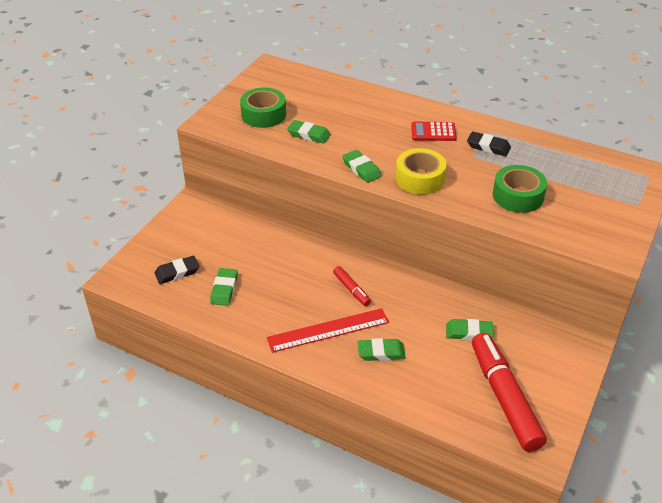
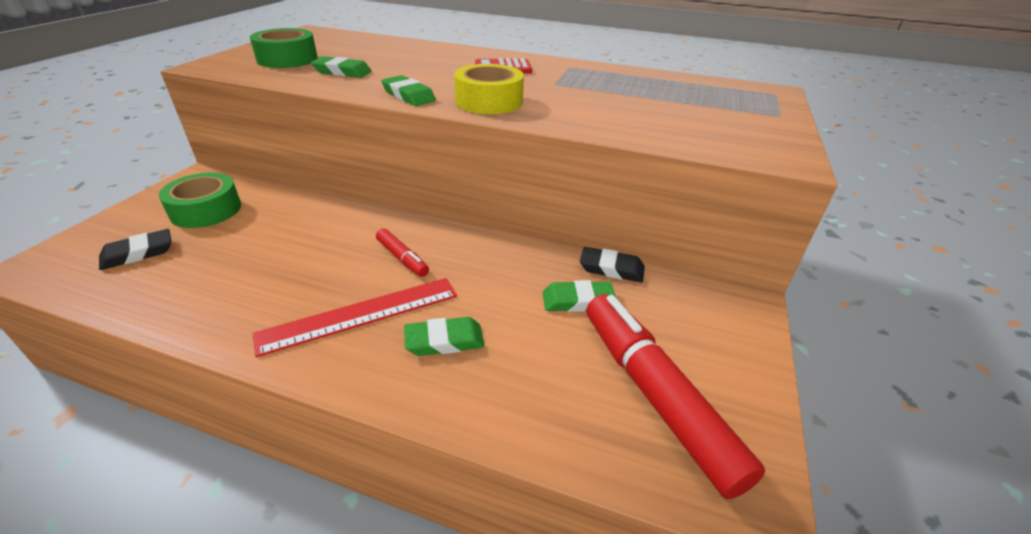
camera: 10 degrees left, 5 degrees down
green eraser [210,268,238,306] -> none
black eraser [467,131,511,156] -> black eraser moved to [580,247,645,282]
green tape [493,165,547,213] -> green tape moved to [159,173,241,228]

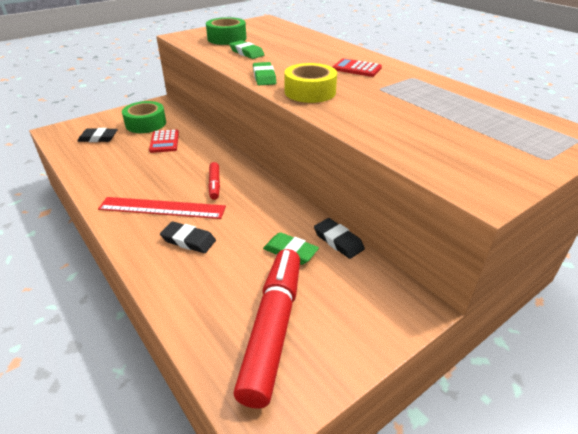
camera: 35 degrees right, 0 degrees up
green eraser [404,317,485,356] -> black eraser [160,221,216,253]
none -> red calculator [149,129,179,153]

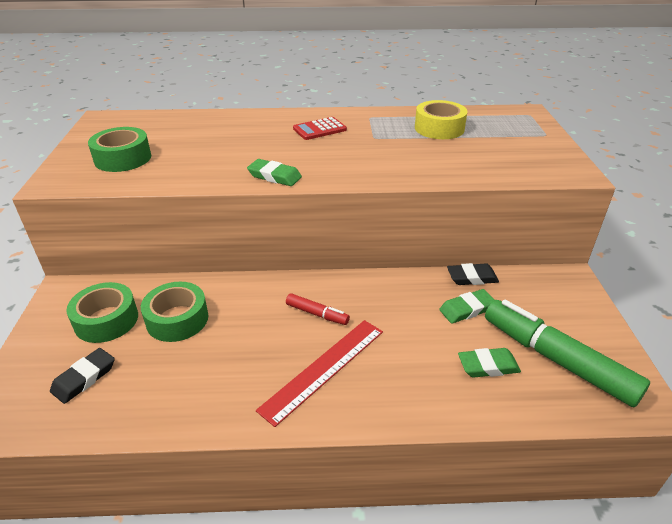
camera: 55 degrees left, 0 degrees up
red calculator [149,129,179,153] -> green tape [141,282,208,342]
black eraser [160,221,216,253] -> none
green eraser [229,40,264,59] -> green eraser moved to [458,348,521,378]
red marker [234,249,300,409] -> green marker [485,300,650,407]
yellow tape [284,63,337,103] -> yellow tape moved to [415,100,468,139]

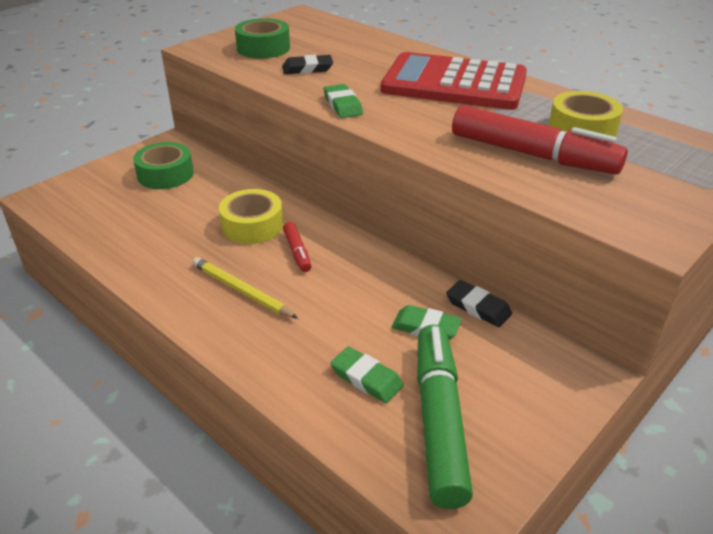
camera: 45 degrees right, 0 degrees up
black eraser [50,348,115,404] -> black eraser moved to [282,55,333,74]
green tape [141,282,208,342] -> none
red ruler [256,320,383,427] -> yellow pencil [192,257,298,319]
red calculator [293,117,347,140] -> red calculator [381,52,527,110], size x2.39
none -> yellow tape [219,189,283,244]
none -> red marker [452,105,628,175]

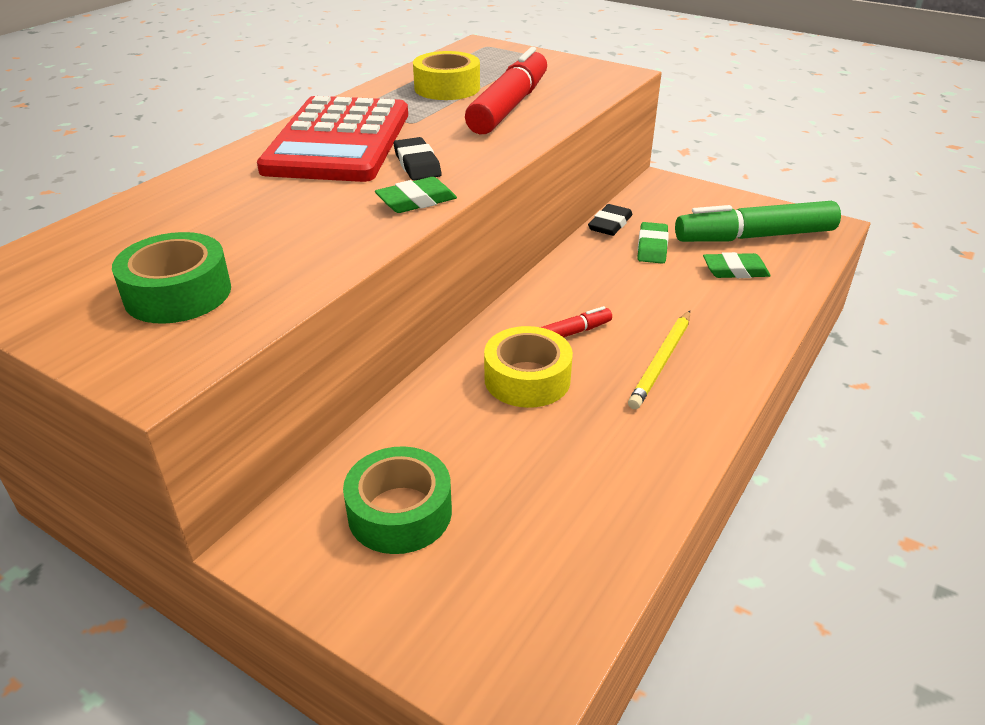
camera: 100 degrees left, 0 degrees up
black eraser [282,55,333,74] -> black eraser moved to [394,137,441,180]
green eraser [330,346,404,403] -> green eraser turned 60 degrees clockwise [703,252,771,278]

